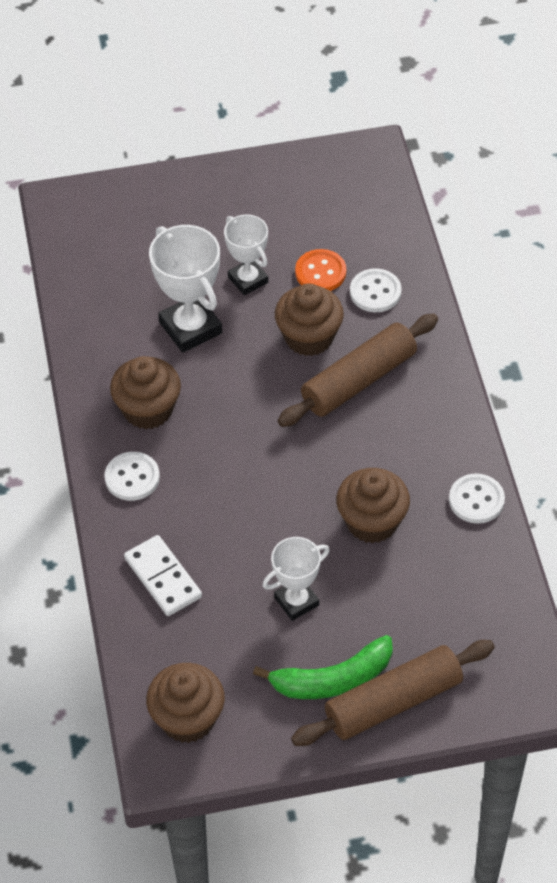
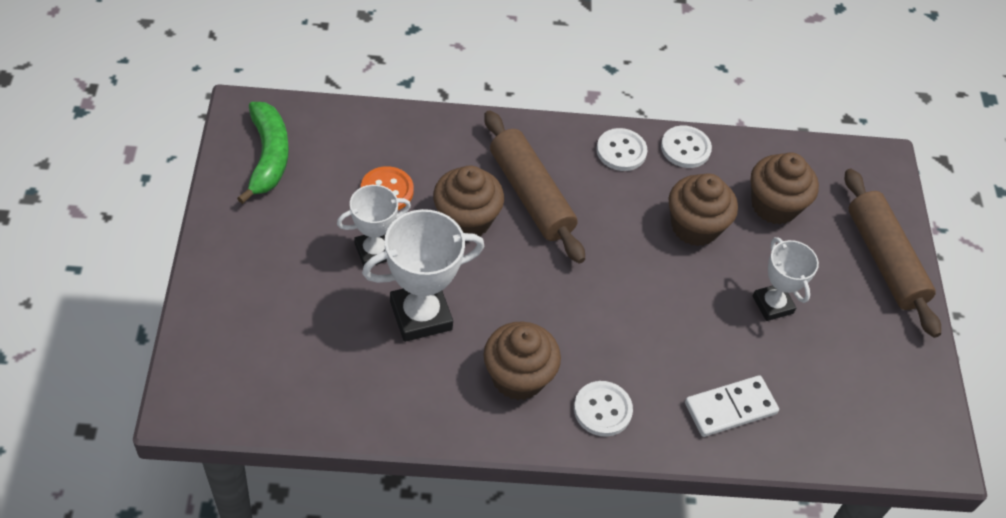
camera: 85 degrees left, 0 degrees up
brown cupcake [146,663,225,743] -> brown cupcake moved to [751,153,819,224]
green banana [253,635,393,699] -> green banana moved to [237,102,289,204]
white button [350,268,402,312] -> white button moved to [596,128,648,171]

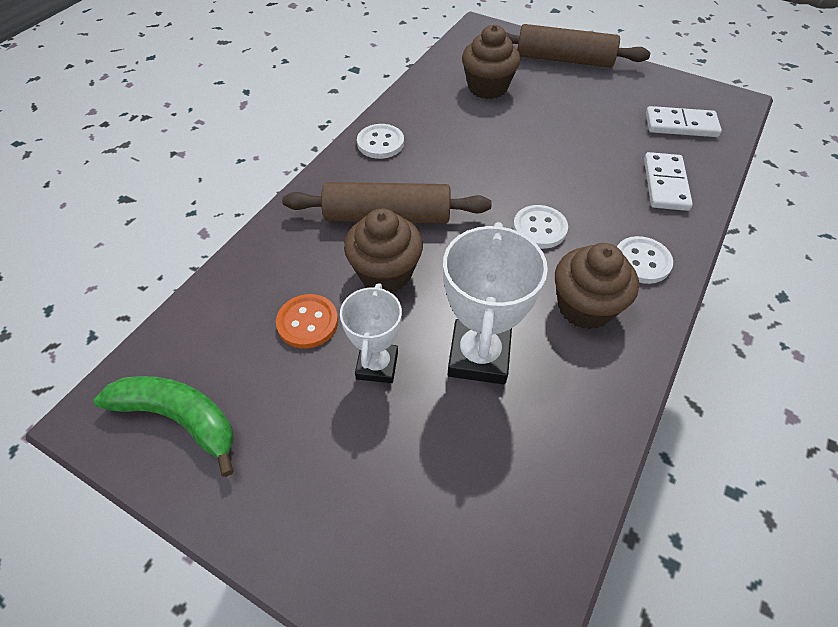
camera: 55 degrees left, 0 degrees up
white button [661,126,712,168] -> white button moved to [513,205,568,249]
brown cupcake [668,173,738,246] -> none
white trophy [753,237,819,321] -> none
none -> white domino [646,106,722,137]

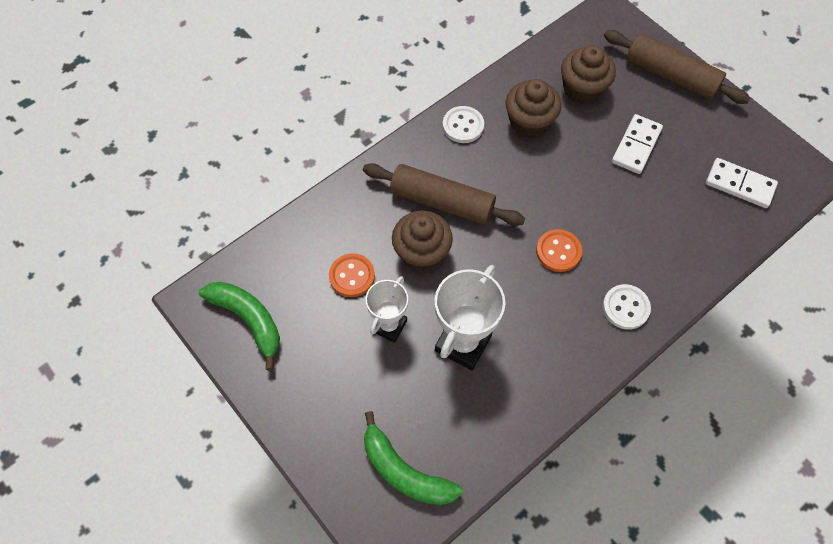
camera: 20 degrees right, 10 degrees up
white button [513,205,568,249] -> orange button [536,229,582,272]
brown cupcake [555,243,639,329] -> brown cupcake moved to [506,79,561,138]
white domino [644,152,693,211] -> white domino moved to [612,114,663,174]
none -> green banana [364,411,463,505]

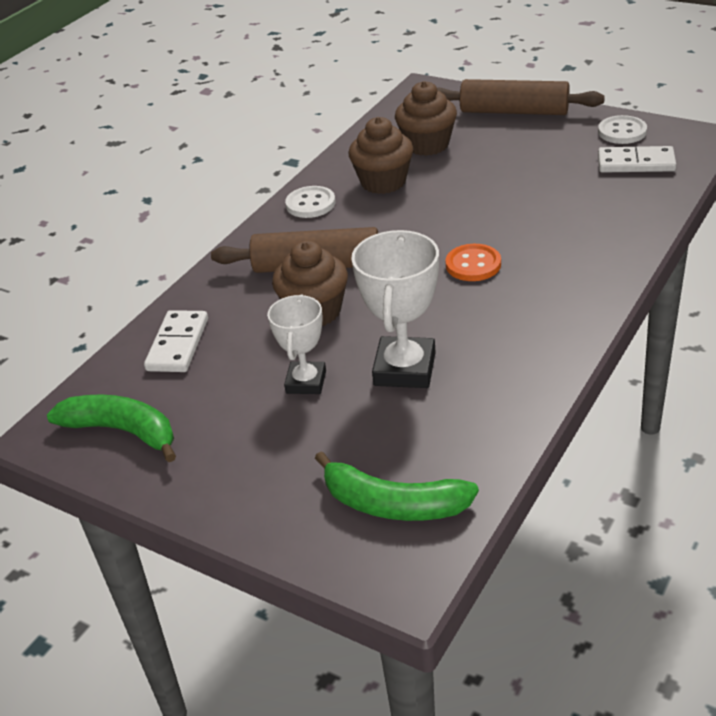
camera: 15 degrees left, 25 degrees down
orange button [329,253,375,297] -> none
white button [603,284,651,330] -> white button moved to [598,115,647,144]
white domino [612,114,663,174] -> white domino moved to [144,310,208,372]

